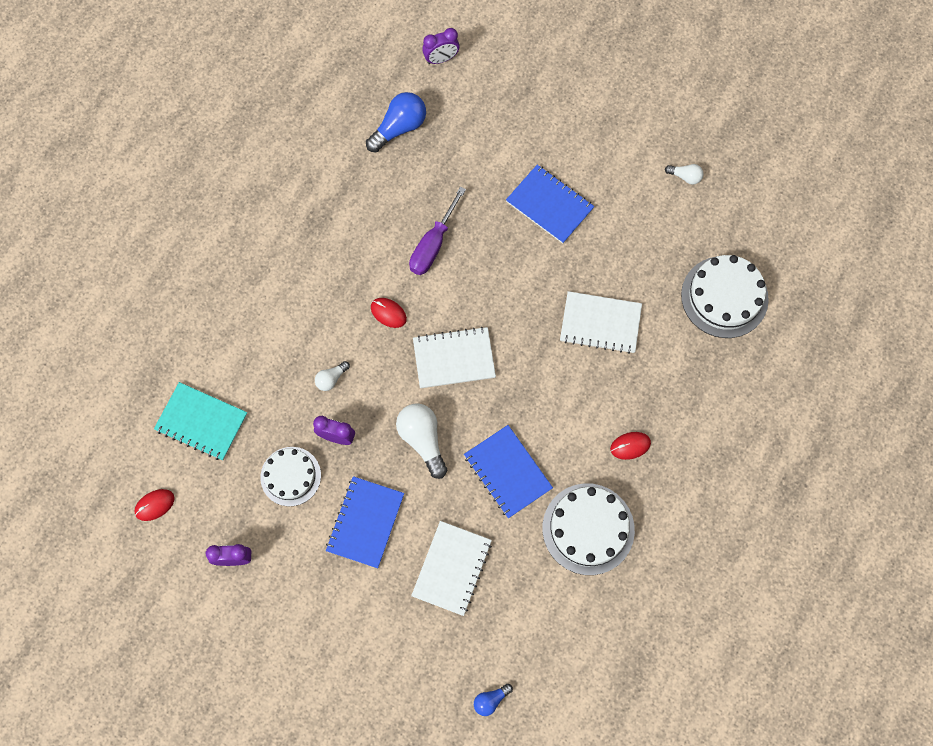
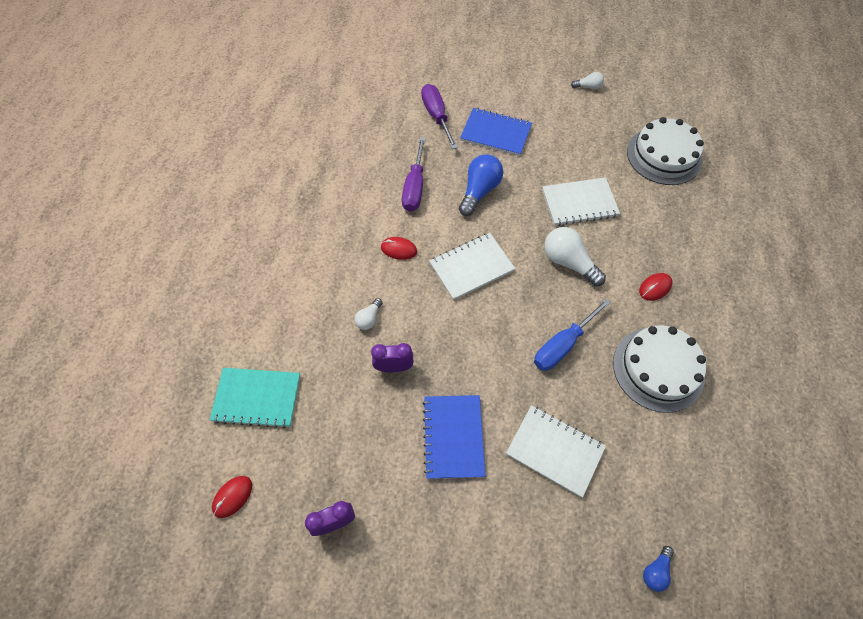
camera: 20 degrees left, 10 degrees down
white cake [260,447,321,506] -> none
blue light bulb [366,92,426,152] -> blue light bulb moved to [459,154,503,216]
white light bulb [396,404,447,479] -> white light bulb moved to [544,227,606,286]
white notebook [411,521,492,616] -> white notebook turned 60 degrees counterclockwise [506,405,606,497]
purple clock [422,28,459,64] -> none
blue notebook [464,425,553,518] -> blue screwdriver [534,298,611,371]
none -> purple screwdriver [421,84,458,149]

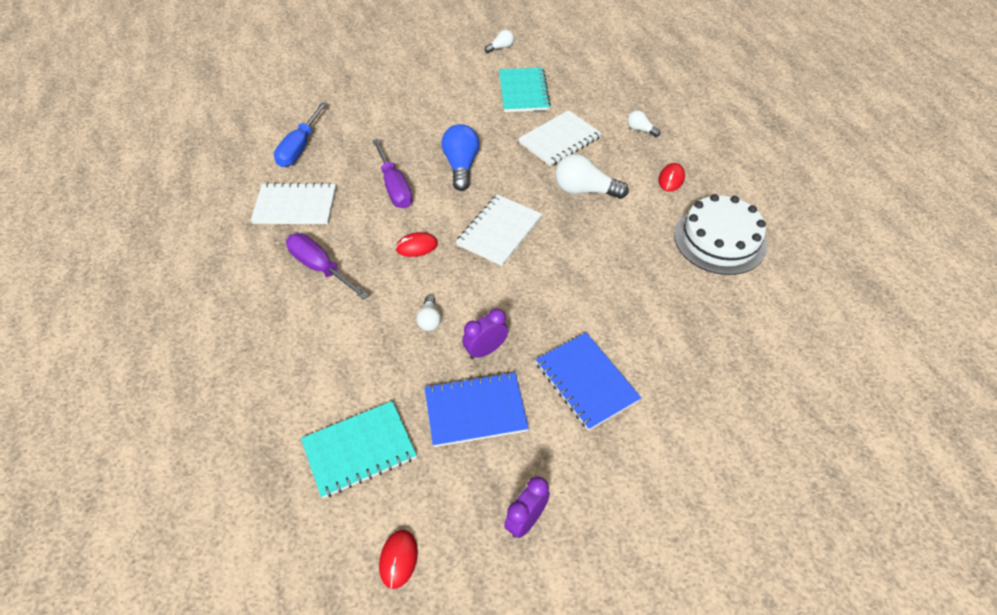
camera: 30 degrees left, 10 degrees down
purple screwdriver [421,84,458,149] -> purple screwdriver moved to [286,233,369,300]
blue notebook [460,108,532,156] -> blue notebook moved to [424,372,529,447]
white notebook [506,405,606,497] -> white notebook moved to [251,182,336,224]
blue screwdriver [534,298,611,371] -> blue screwdriver moved to [274,102,327,167]
white cake [627,117,704,185] -> none
blue light bulb [643,546,674,592] -> none
none -> turquoise notebook [499,67,551,112]
none -> white light bulb [627,110,661,137]

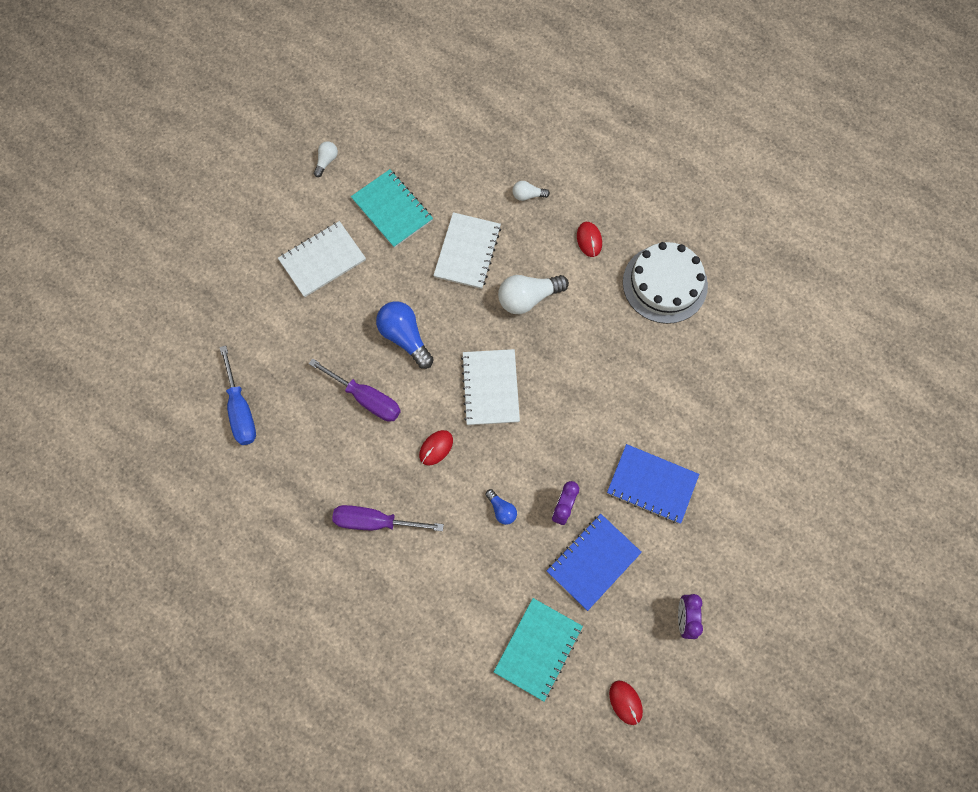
camera: 35 degrees left, 20 degrees up
white notebook [251,182,336,224] -> white notebook moved to [278,221,366,297]
white light bulb [417,295,441,331] -> blue light bulb [485,489,517,525]

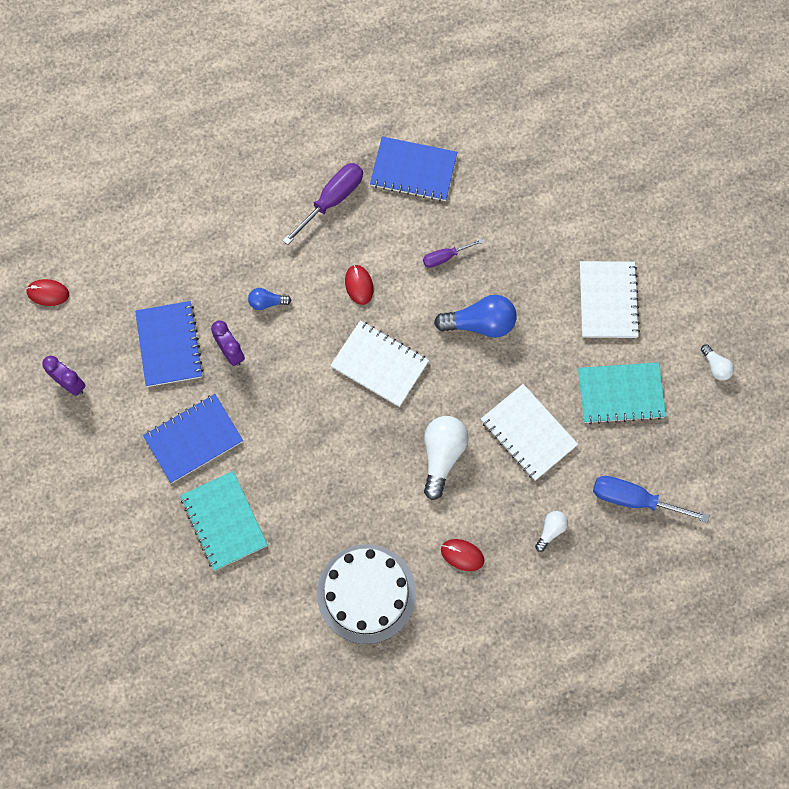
camera: 125 degrees right, 0 degrees up
blue screwdriver [219,345,256,445] -> blue screwdriver moved to [593,476,709,522]
purple screwdriver [309,358,401,422] -> purple screwdriver [423,239,483,268], size x0.58
turquoise notebook [494,598,583,701] -> turquoise notebook moved to [180,471,268,571]
none -> blue notebook [370,136,457,201]

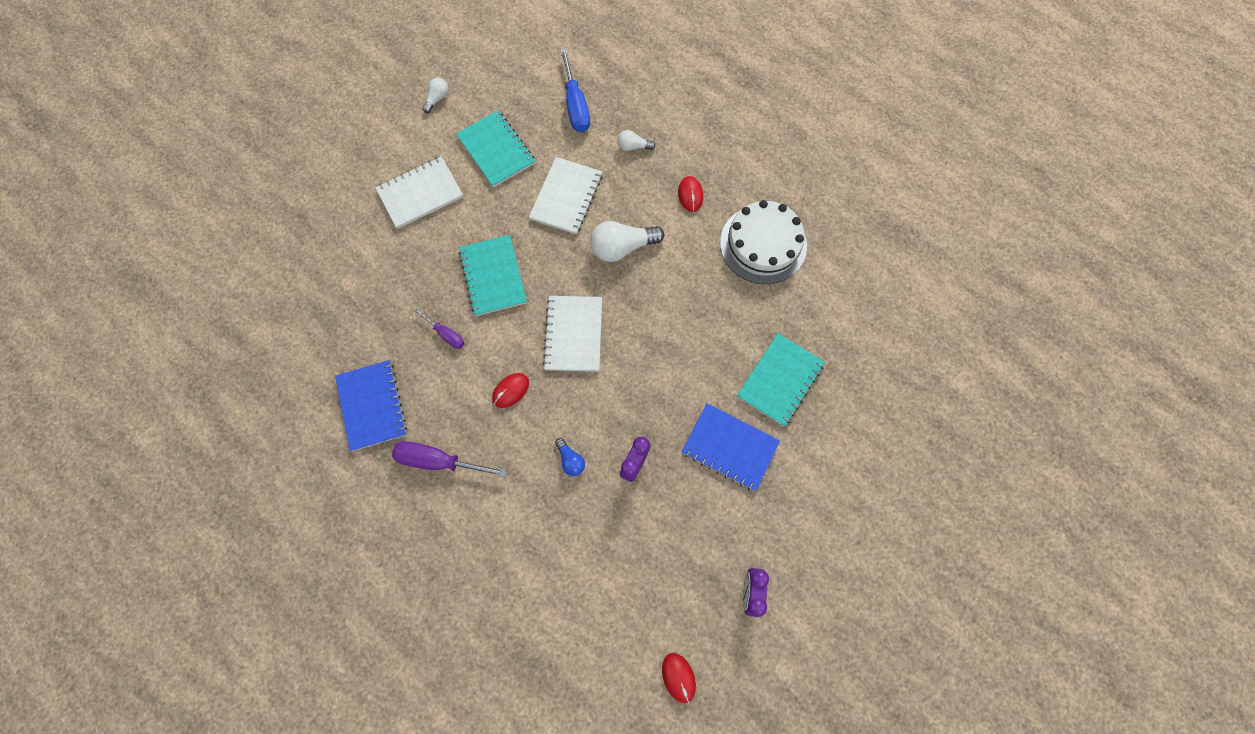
camera: 120 degrees left, 0 degrees up
blue notebook [135,301,204,387] -> none
blue light bulb [434,295,516,338] -> turquoise notebook [459,235,527,316]

